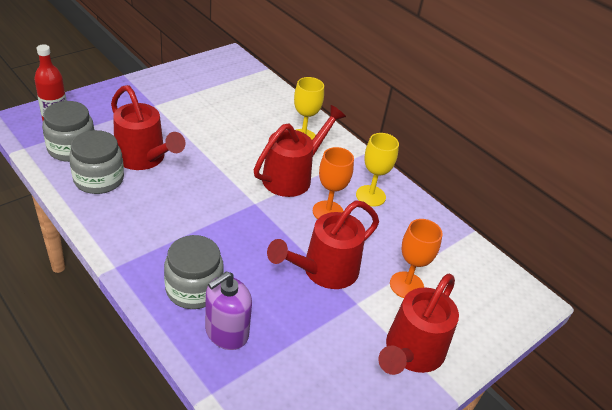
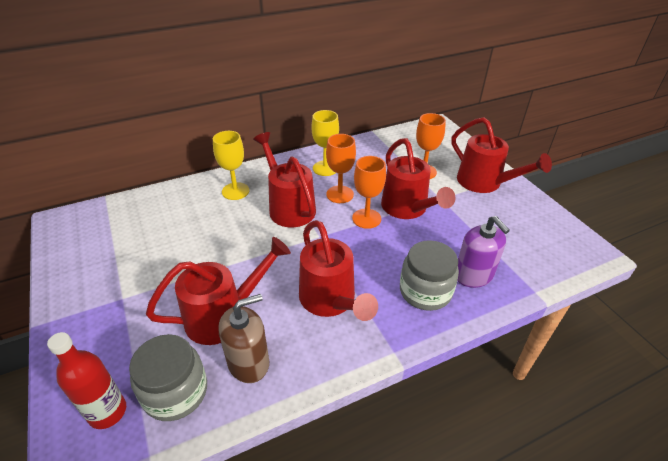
camera: 70 degrees left, 0 degrees up
grey jar [69,130,124,194] -> brown soap dispenser [218,294,269,383]
none -> red watering can [299,220,378,321]
none -> orange goblet [352,156,386,229]

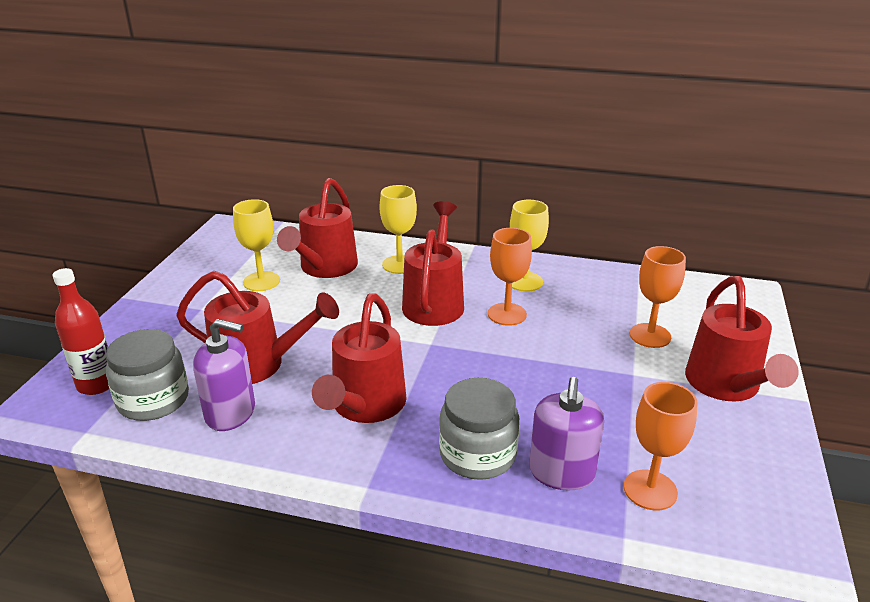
camera: 40 degrees right, 10 degrees down
brown soap dispenser [218,294,269,383] -> purple soap dispenser [193,319,255,431]
orange goblet [352,156,386,229] -> orange goblet moved to [624,382,698,510]
red watering can [381,138,455,219] -> red watering can moved to [277,178,358,278]
none -> yellow goblet [233,199,280,291]

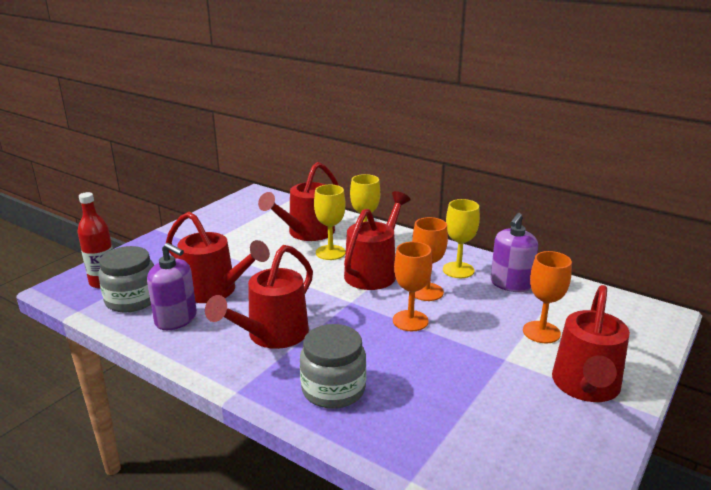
camera: 20 degrees right, 5 degrees down
yellow goblet [233,199,280,291] -> yellow goblet moved to [314,185,346,260]
purple soap dispenser [529,377,604,490] -> purple soap dispenser moved to [491,213,538,292]
orange goblet [624,382,698,510] -> orange goblet moved to [393,241,432,331]

